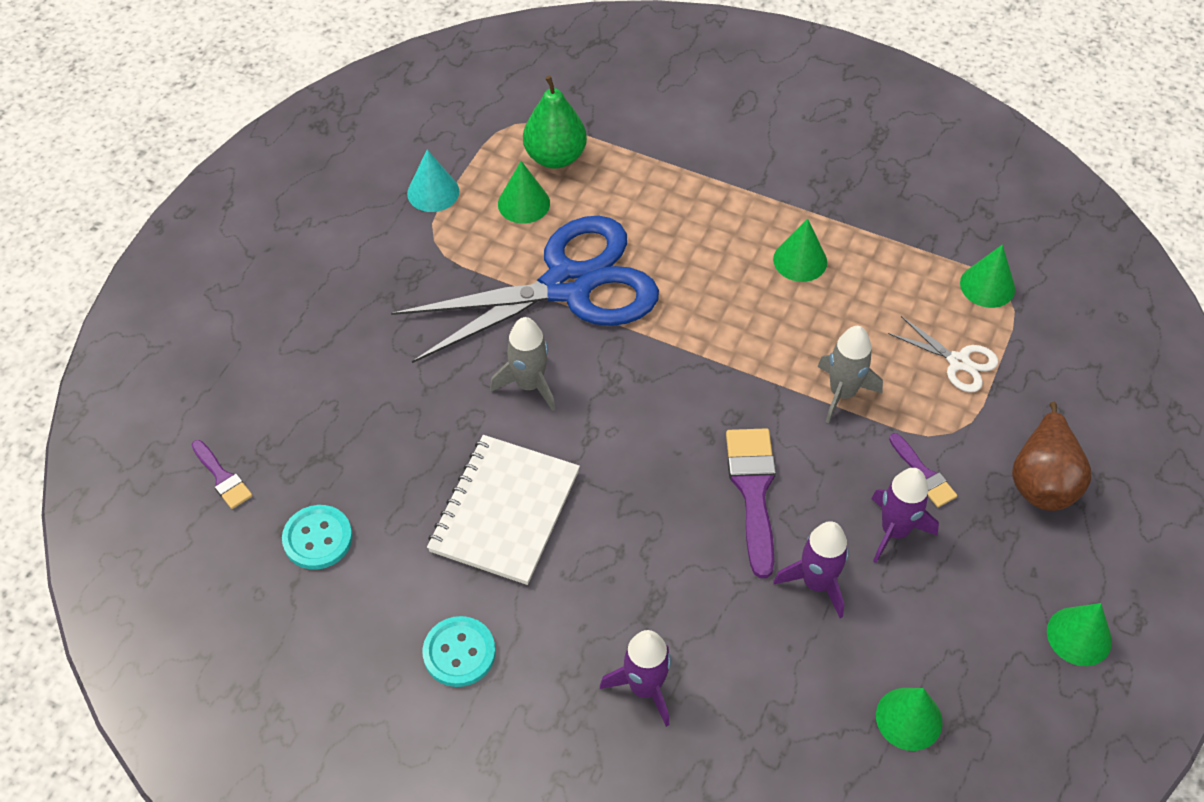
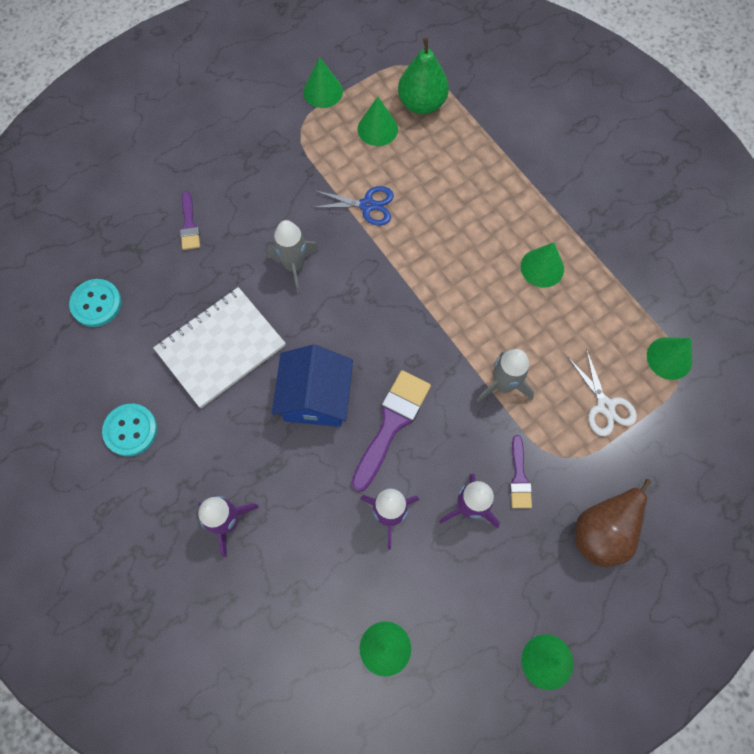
camera: 30 degrees right, 15 degrees up
purple brush [192,440,252,509] -> purple brush moved to [180,191,200,250]
blue scissors [391,216,659,363] -> blue scissors [311,186,394,226], size x0.41
turquoise cone [407,150,459,212] -> green cone [303,57,343,108]
none -> blue house [272,345,353,427]

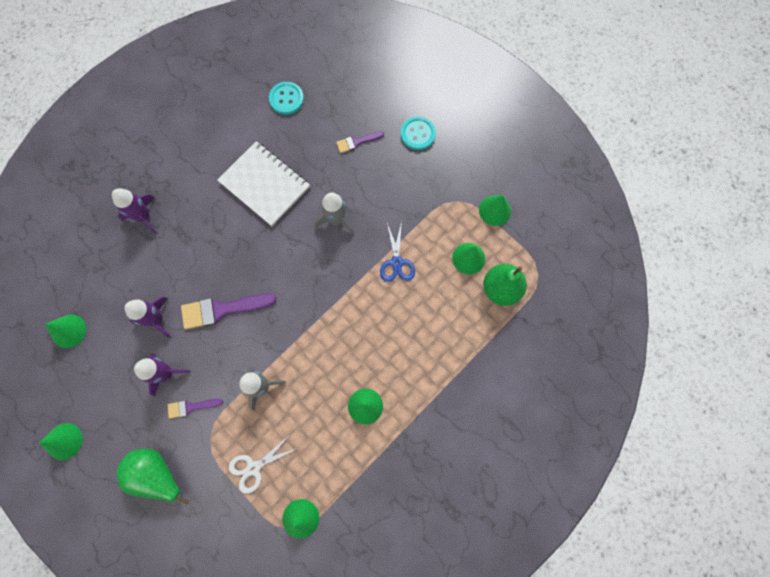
camera: 80 degrees right, 5 degrees up
turquoise button [102,404,157,456] -> turquoise button moved to [401,116,436,150]
blue house [272,345,353,427] -> none
purple brush [352,370,431,492] -> purple brush turned 150 degrees clockwise [181,293,277,330]
brown pear [575,479,651,567] -> green pear [117,449,190,505]

